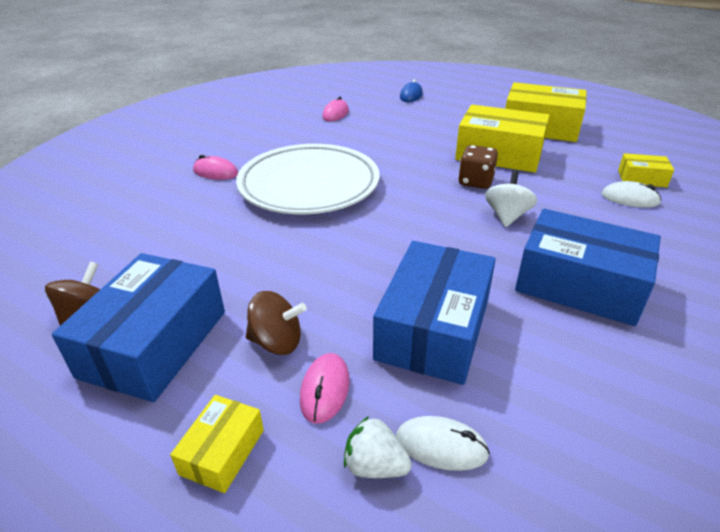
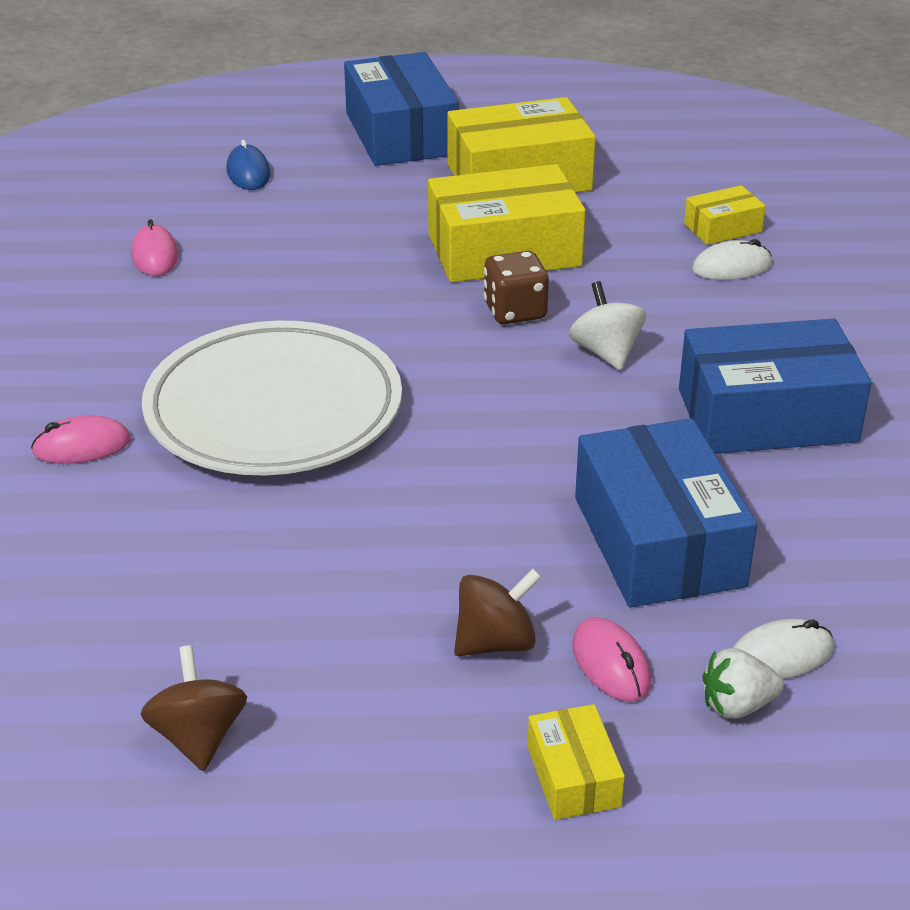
camera: 35 degrees left, 0 degrees up
blue box [52,253,225,402] -> blue box moved to [344,52,459,166]

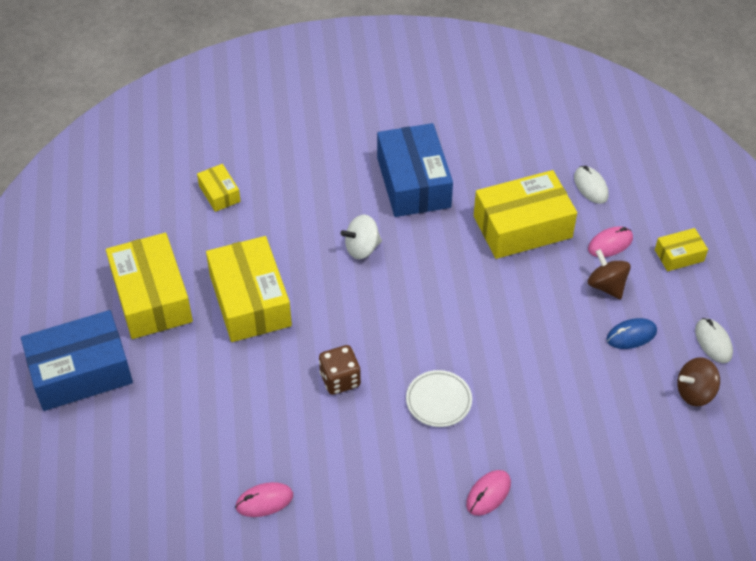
camera: 95 degrees left, 15 degrees up
pink mouse [31,415,131,464] -> pink mouse turned 60 degrees clockwise [466,470,511,516]
white plate [142,320,402,475] -> white plate [406,370,472,427], size x0.43
blue mouse [226,140,271,190] -> blue mouse moved to [607,318,657,349]
brown dice [484,251,549,324] -> brown dice moved to [319,345,361,395]
blue box [575,418,757,608] -> yellow box [474,170,577,259]
white mouse [692,239,772,280] -> white mouse moved to [695,318,733,363]
white strawberry [702,648,784,719] -> none

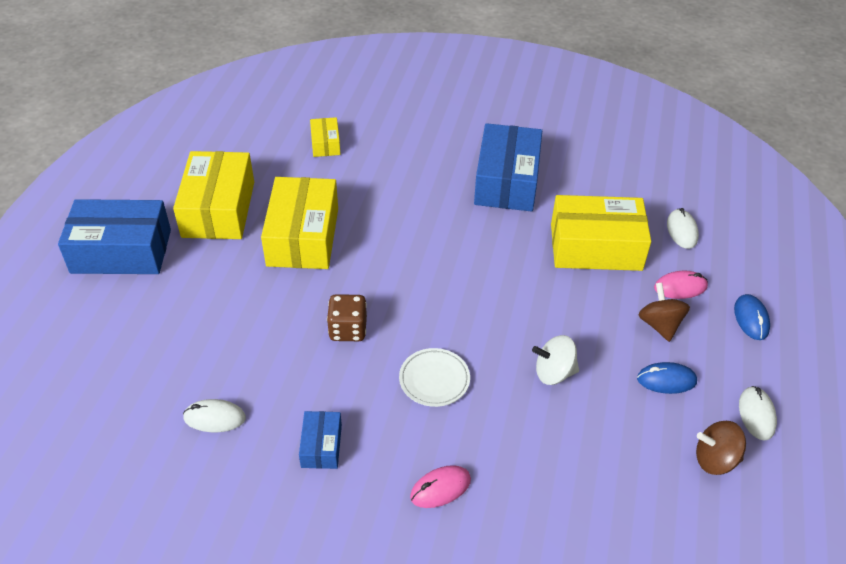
camera: 20 degrees right, 5 degrees down
pink mouse [235,482,293,517] -> white mouse [183,399,246,432]
white spinning top [340,215,382,259] -> white spinning top moved to [532,335,579,385]
yellow box [655,228,708,271] -> blue mouse [734,294,770,340]
none -> blue box [299,411,342,469]

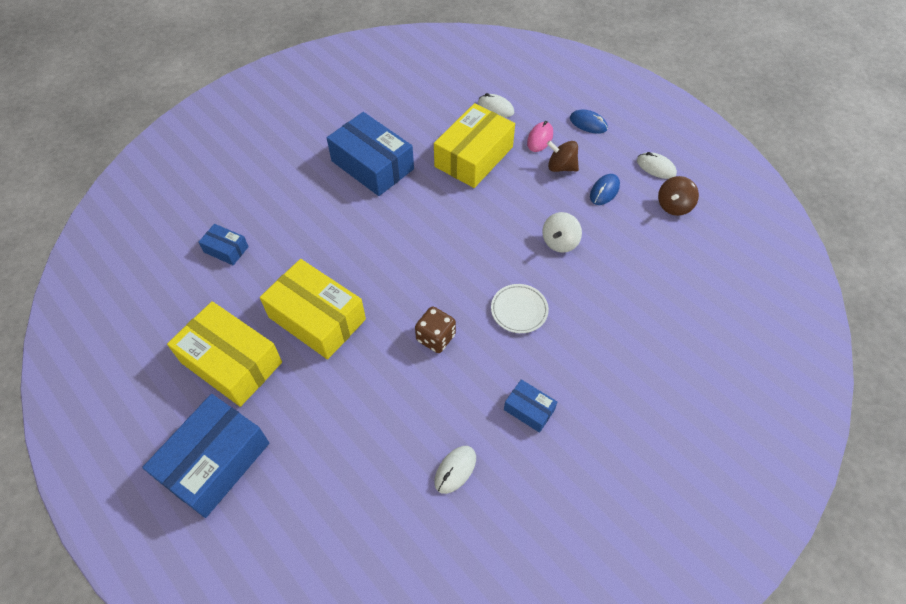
camera: 55 degrees left, 10 degrees up
yellow box [310,117,340,157] -> blue box [198,224,249,265]
pink mouse [410,465,471,508] -> none

